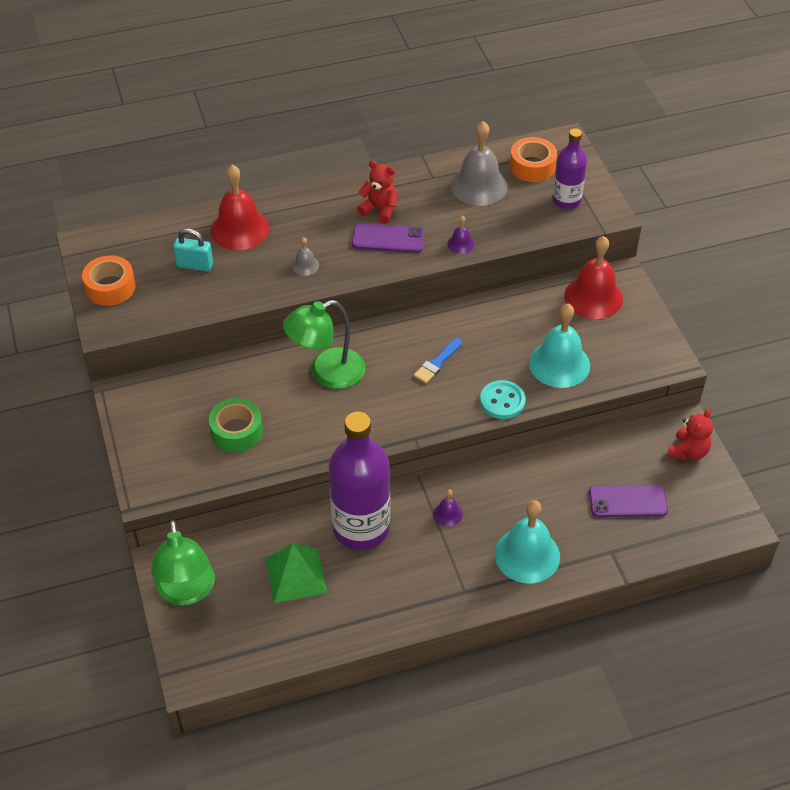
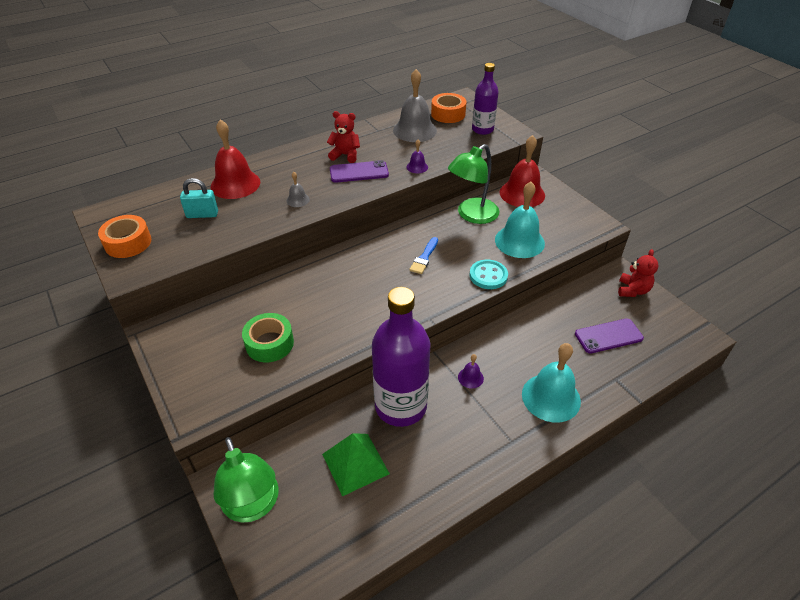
camera: 15 degrees left, 5 degrees down
green lamp [283,300,365,389] -> green lamp moved to [448,144,499,224]

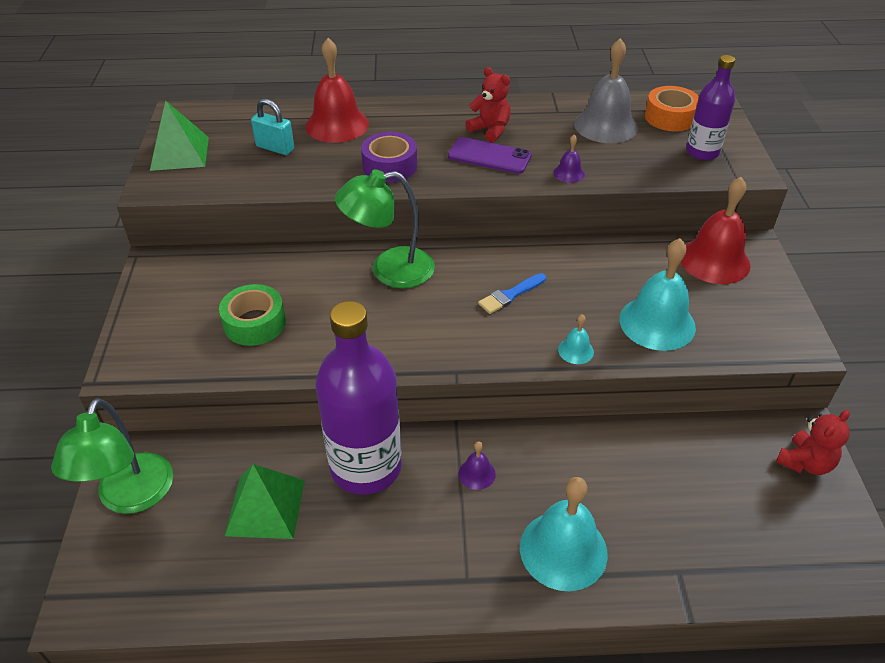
camera: 30 degrees right, 0 degrees up
orange tape [98,215,151,258] -> green pyramid [150,100,209,171]
grey bell [286,172,310,207] -> purple tape [361,132,417,182]
green lamp [448,144,499,224] -> green lamp moved to [335,169,435,288]
turquoise button [470,260,508,289] -> turquoise bell [558,314,594,364]
purple phone [575,318,644,354] -> none

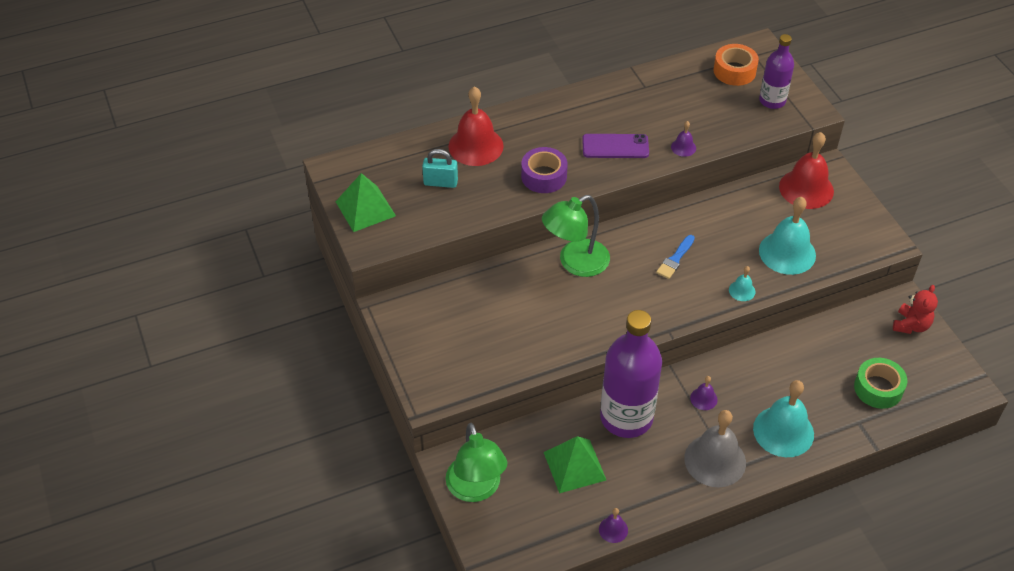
camera: 20 degrees left, 5 degrees up
green tape [219,284,286,346] -> green tape moved to [854,358,907,409]
red teddy bear [465,67,511,143] -> none
grey bell [574,38,638,143] -> grey bell moved to [684,410,746,487]
none -> purple bell [599,508,628,543]

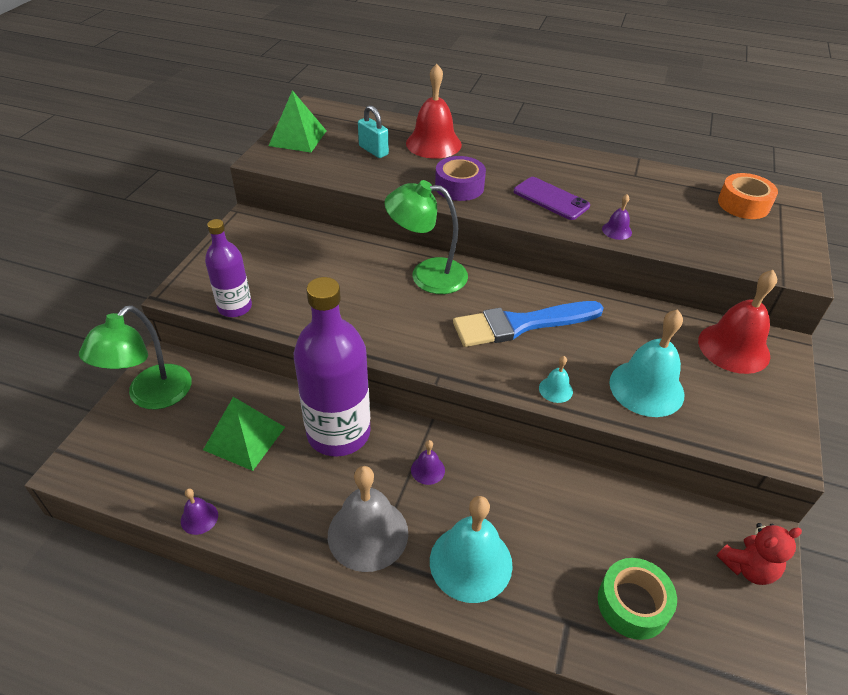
camera: 40 degrees right, 5 degrees down
blue brush [656,235,695,279] -> blue brush [453,301,604,347], size x2.07
purple bottle [759,34,794,109] -> purple bottle moved to [205,219,252,317]

